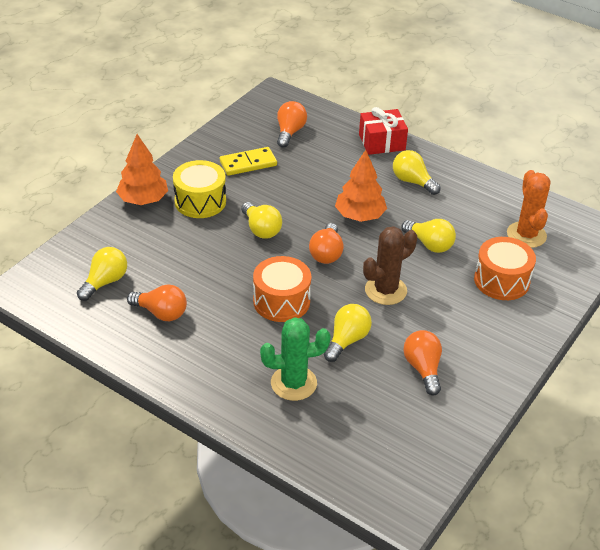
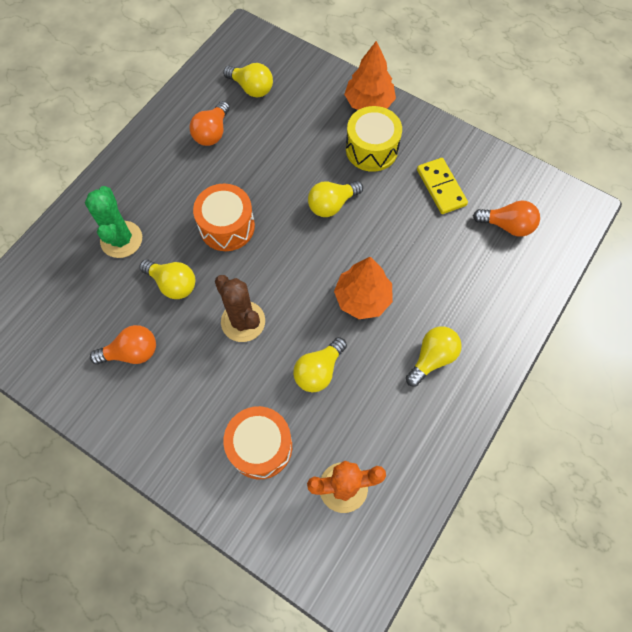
camera: 90 degrees right, 25 degrees up
orange light bulb [309,223,344,264] -> none
red gift [359,107,408,155] -> none

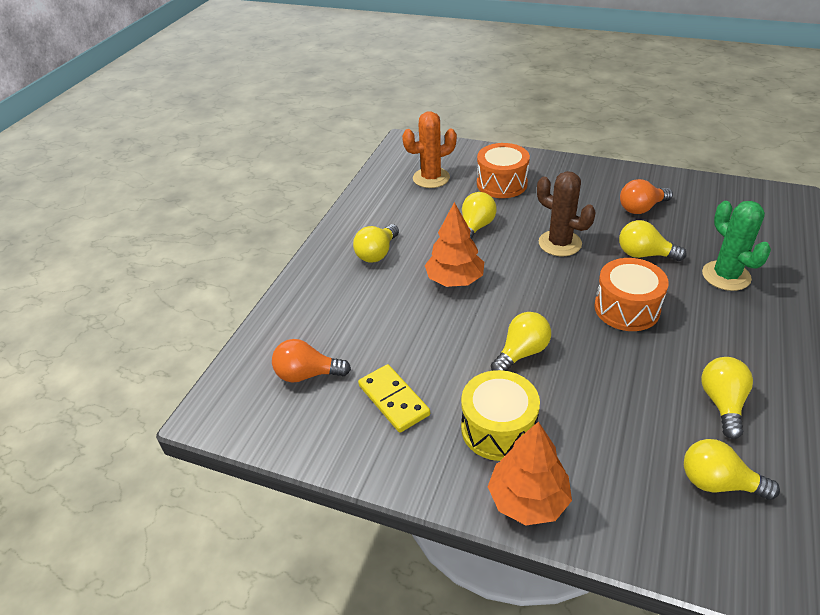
camera: 170 degrees right, 25 degrees down
orange light bulb [189,101,230,146] -> yellow light bulb [701,357,753,439]

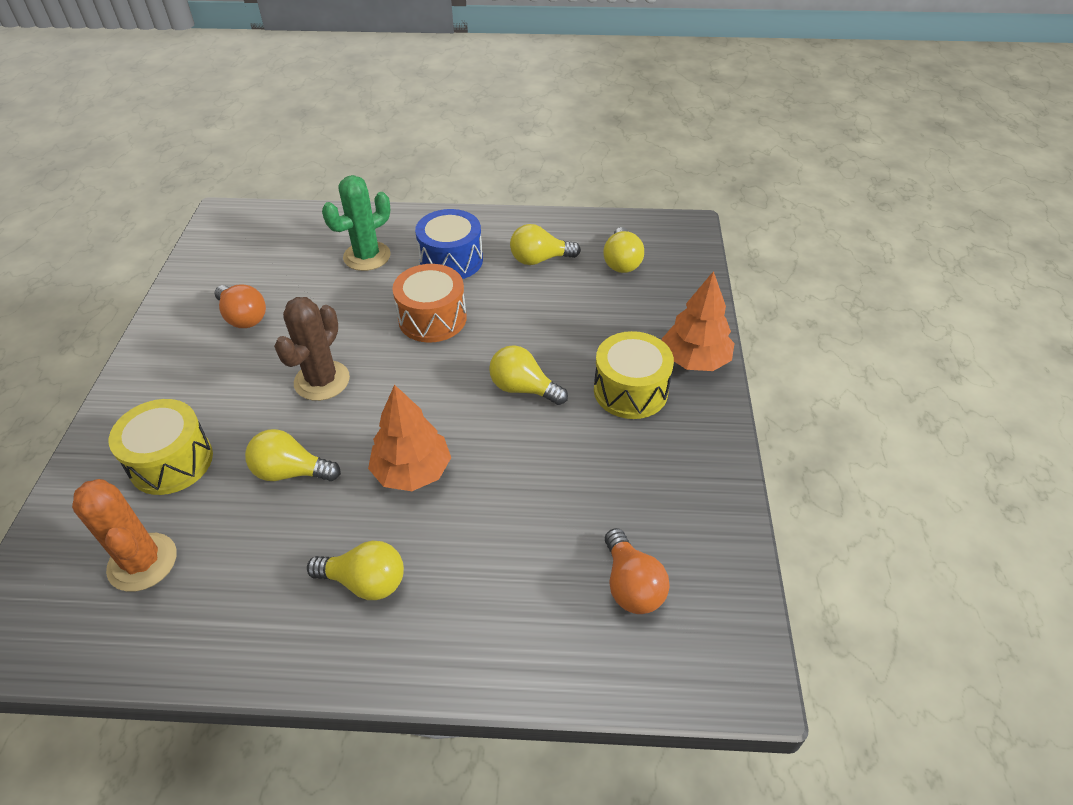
camera: 110 degrees left, 5 degrees up
yellow domino [358,364,430,433] -> none
orange drum [477,143,530,198] -> yellow drum [109,399,213,495]
yellow light bulb [619,220,687,261] -> none
none -> blue drum [415,209,483,279]

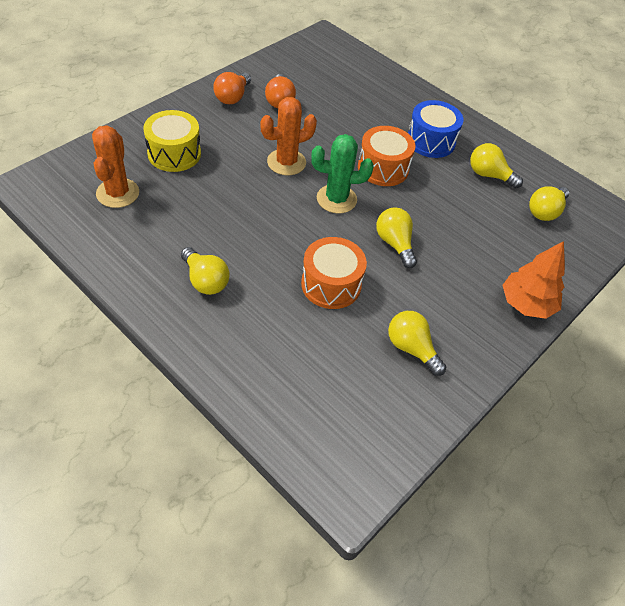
camera: 35 degrees right, 5 degrees up
yellow light bulb [245,429,341,481] -> yellow light bulb moved to [388,311,446,376]
brown cactus [274,297,350,401] -> orange cactus [260,97,317,175]
green cactus [322,175,391,271] -> green cactus moved to [311,134,374,213]
orange tree [368,384,451,491] -> none
yellow drum [594,331,674,419] -> none
orange light bulb [605,528,670,614] -> orange light bulb moved to [213,72,251,104]
none -> orange drum [301,237,367,309]

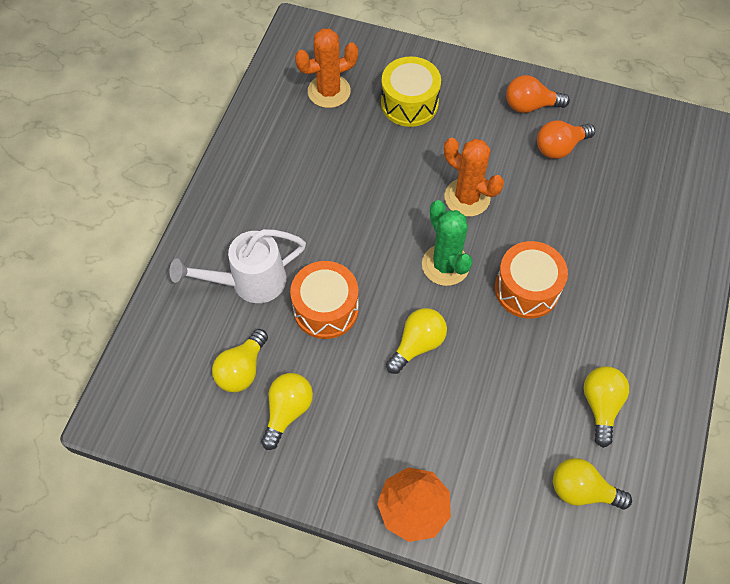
camera: 70 degrees right, 10 degrees up
yellow light bulb [181,247,230,295] -> yellow light bulb moved to [212,329,268,392]
blue drum [408,100,463,158] -> none
none -> white watering can [169,229,306,303]

